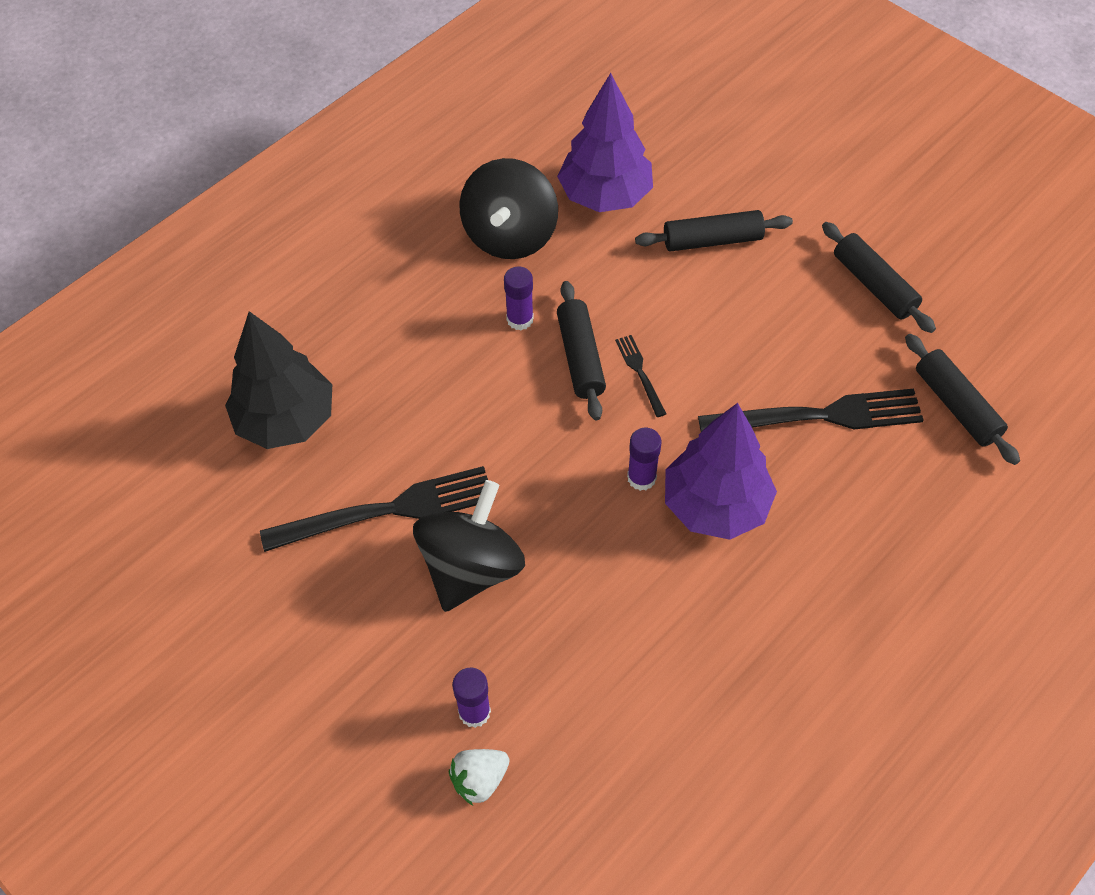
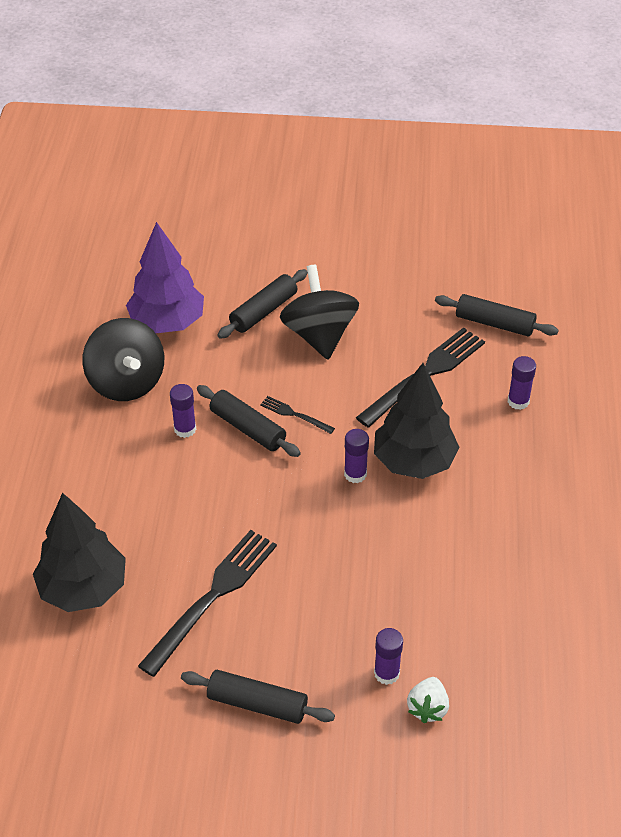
camera: 40 degrees left, 10 degrees down
black spinning top [413,480,525,612] -> black spinning top moved to [280,265,359,360]
purple tree [665,403,777,540] -> black tree [374,363,460,479]
black rolling pin [822,222,936,333] -> black rolling pin moved to [181,670,335,724]
none -> purple glue stick [508,356,536,410]

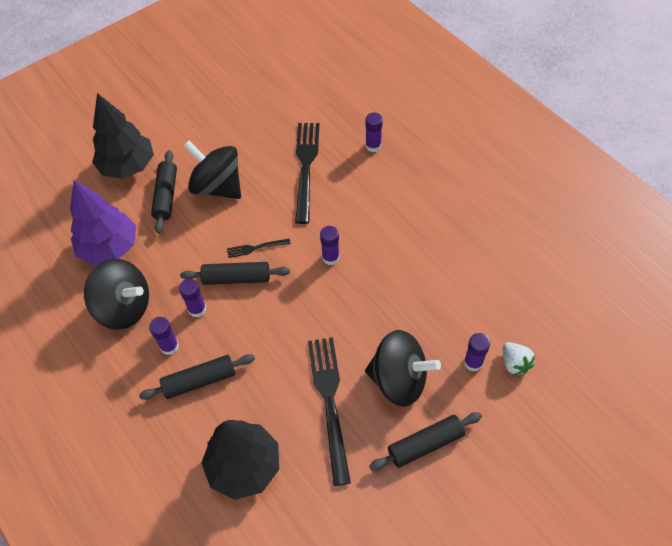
camera: 40 degrees left, 10 degrees up
black tree [374,363,460,479] -> black tree moved to [92,93,154,179]
black rolling pin [435,294,559,337] -> black rolling pin moved to [139,354,255,400]
none -> purple glue stick [149,317,179,355]
none -> black spinning top [365,330,441,407]

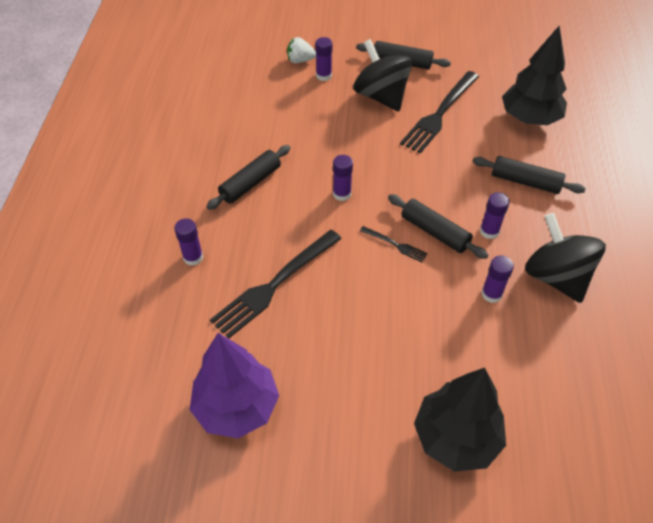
camera: 140 degrees left, 5 degrees down
purple tree [70,180,136,265] -> purple tree moved to [190,333,279,438]
purple glue stick [149,317,179,355] -> purple glue stick moved to [481,256,514,303]
black rolling pin [151,150,177,233] -> black rolling pin moved to [206,145,290,210]
black spinning top [184,141,241,199] -> none
white strawberry [503,342,535,375] -> white strawberry turned 105 degrees counterclockwise [287,37,316,63]

